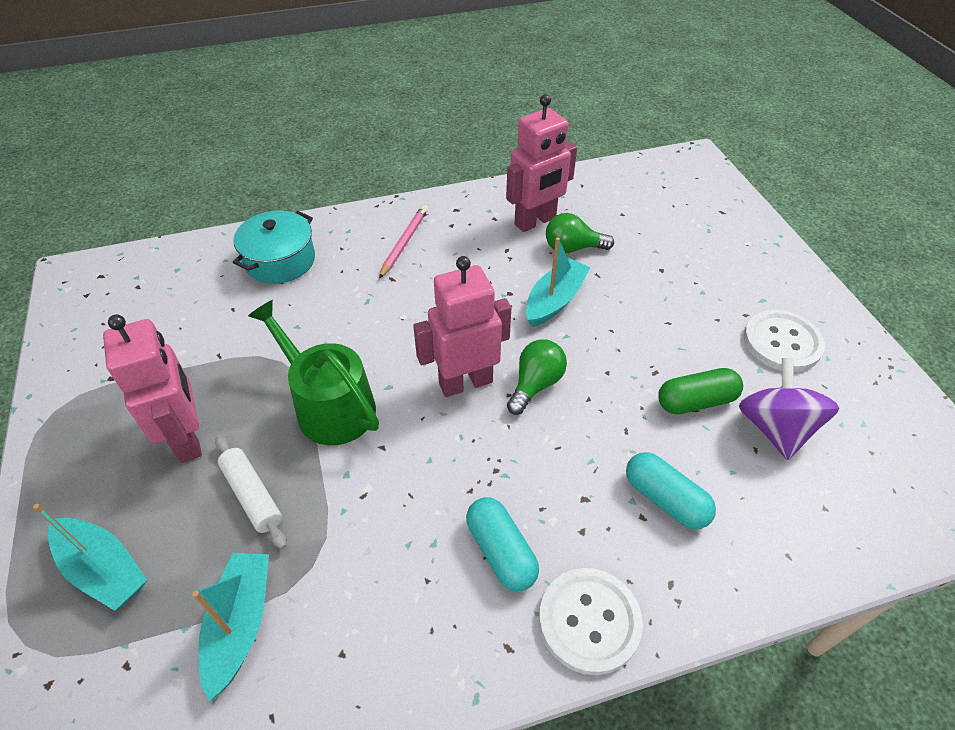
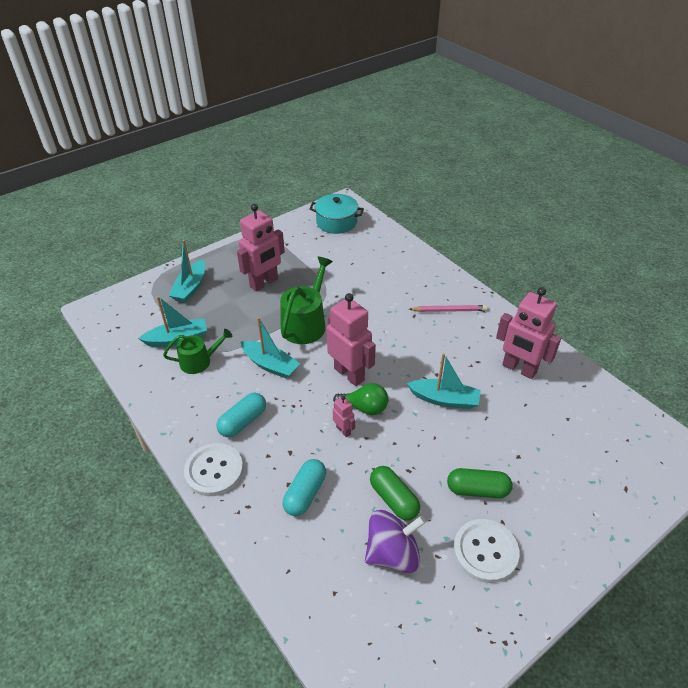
camera: 70 degrees right, 5 degrees down
white rolling pin [215,435,287,549] -> none
turquoise pot [233,211,315,284] -> turquoise pot moved to [309,194,364,234]
green light bulb [546,213,614,253] -> none
none -> green watering can [163,329,233,374]
none -> turquoise boat [241,317,300,379]
none -> pink robot [333,396,355,437]
none -> green capsule [447,468,512,498]

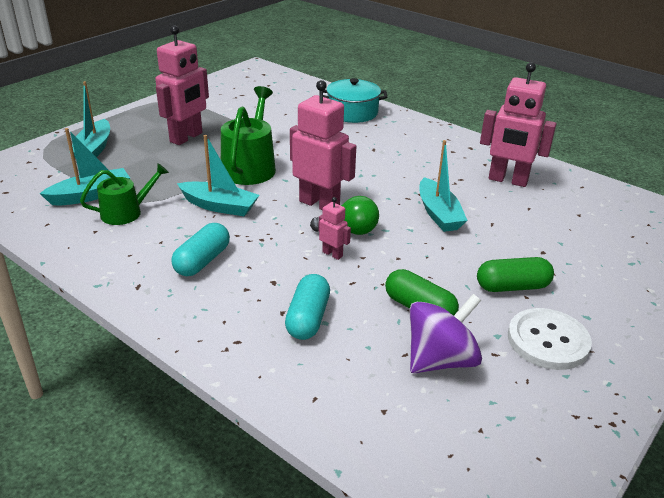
camera: 15 degrees left, 10 degrees down
white button [184,443,243,496] -> none
turquoise pot [309,194,364,234] -> turquoise pot moved to [323,78,387,123]
turquoise boat [407,353,481,409] -> turquoise boat turned 75 degrees clockwise [419,140,468,232]
pink pencil [409,305,488,312] -> none

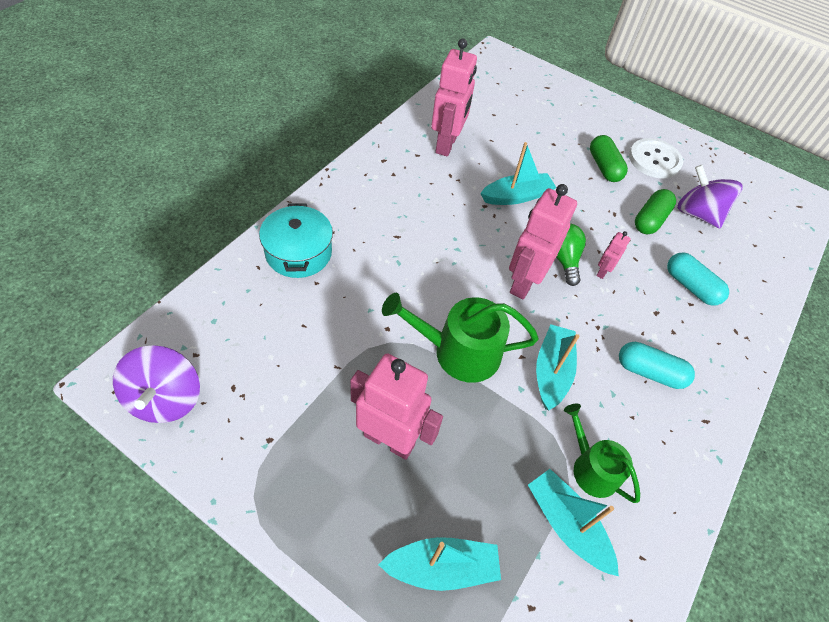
camera: 100 degrees left, 20 degrees up
turquoise capsule [285,274,330,340] -> turquoise capsule turned 45 degrees clockwise [667,252,729,306]
none -> purple spinning top [113,345,200,423]

